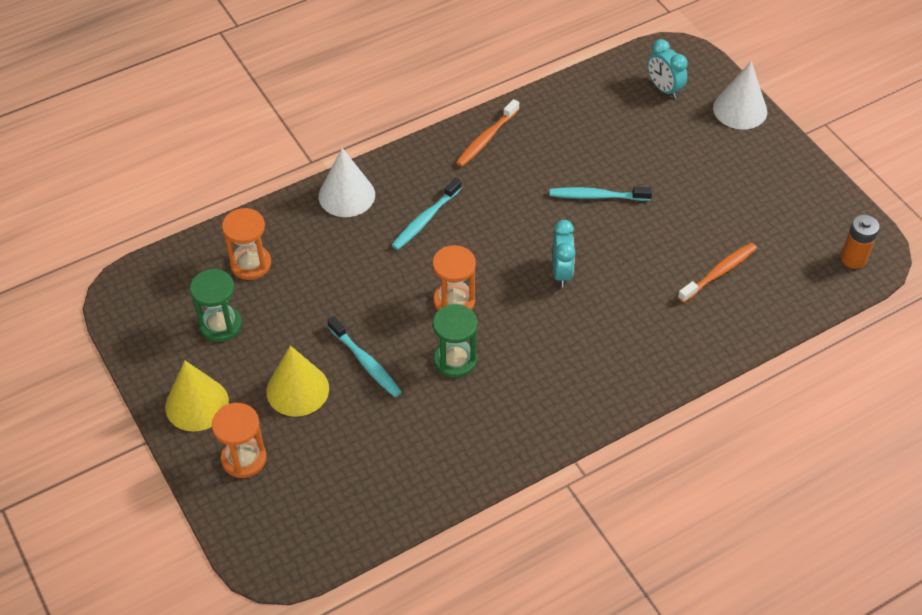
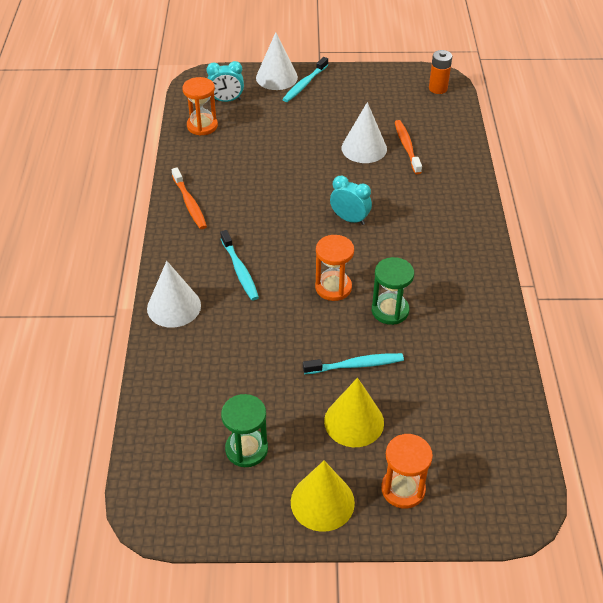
camera: 60 degrees left, 5 degrees down
orange hourglass [222,208,271,280] -> orange hourglass moved to [182,77,218,136]
turquoise toothbrush [550,187,652,201] -> turquoise toothbrush moved to [282,57,328,102]
none -> white cone [342,102,387,163]

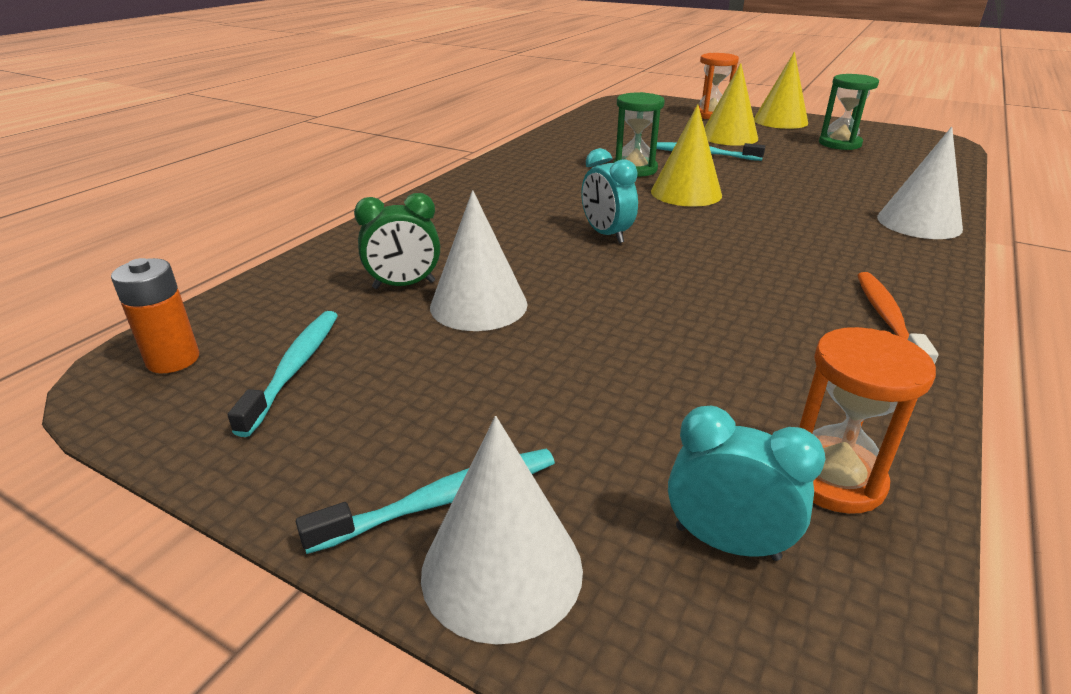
camera: 150 degrees left, 15 degrees down
turquoise toothbrush [220,230,259,300] -> turquoise toothbrush moved to [228,311,338,437]
orange hourglass [315,235,354,301] -> yellow cone [651,104,722,207]
orange toothbrush [395,120,422,174] -> green clock [354,193,440,289]

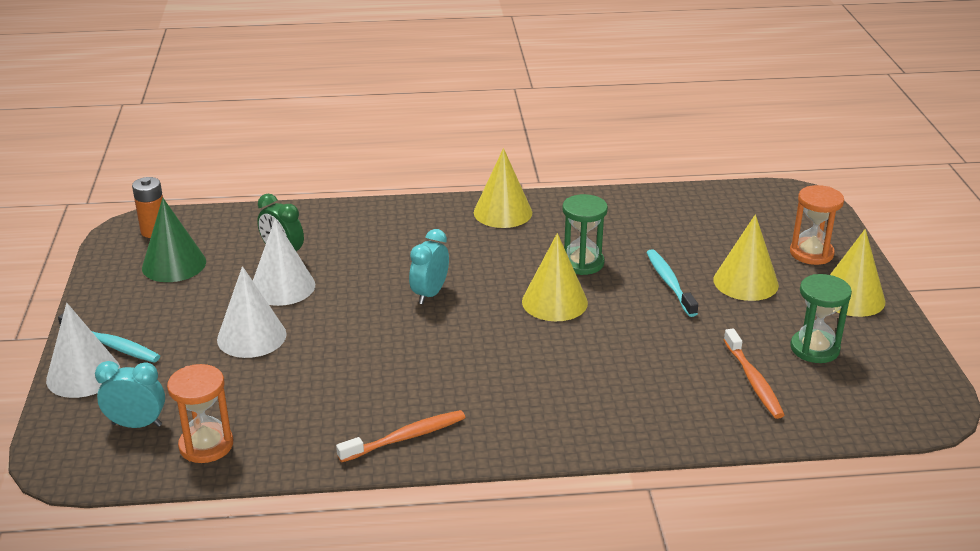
camera: 55 degrees right, 0 degrees up
turquoise toothbrush [228,311,338,437] -> green cone [142,198,206,282]
turquoise clock [668,405,825,561] -> turquoise clock turned 75 degrees counterclockwise [95,361,165,428]
white cone [877,127,963,239] -> white cone moved to [217,266,287,358]
none -> yellow cone [474,148,532,228]
none -> orange toothbrush [724,328,784,419]

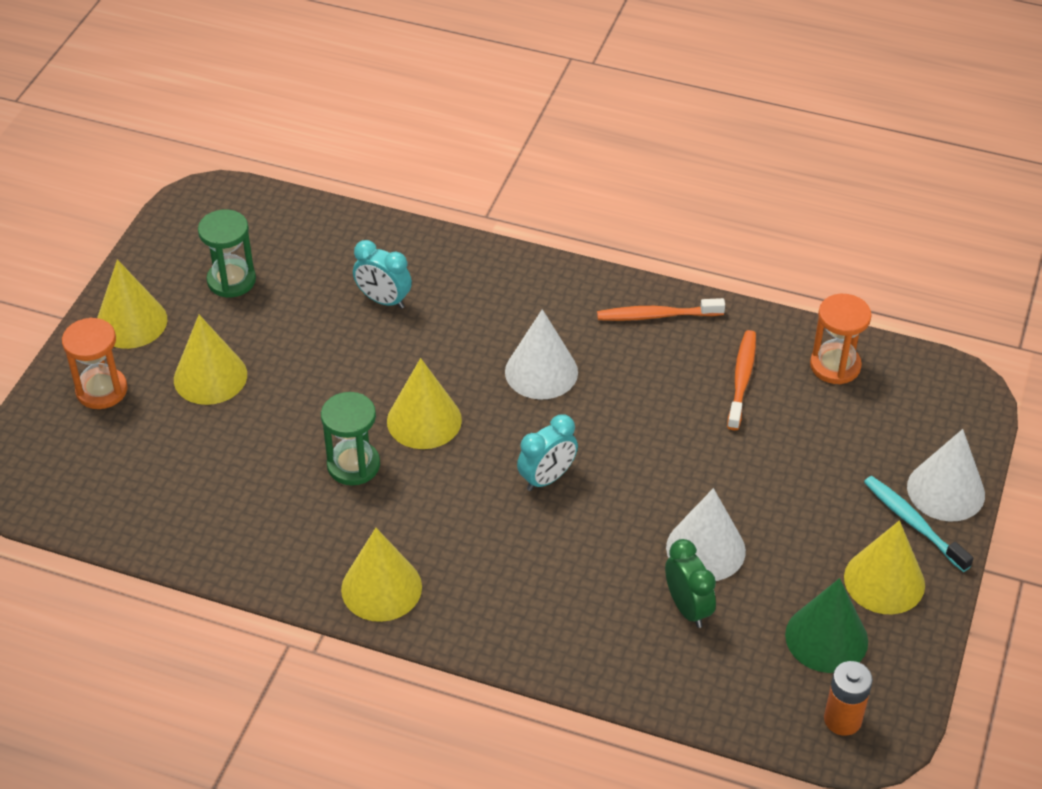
camera: 155 degrees left, 15 degrees up
turquoise clock [95,361,165,428] -> turquoise clock moved to [353,240,412,309]
white cone [217,266,287,358] -> white cone moved to [505,309,578,400]
turquoise toothbrush [646,249,698,317] -> none
orange toothbrush [724,328,784,419] -> orange toothbrush moved to [727,330,756,431]
none -> yellow cone [844,520,925,614]

